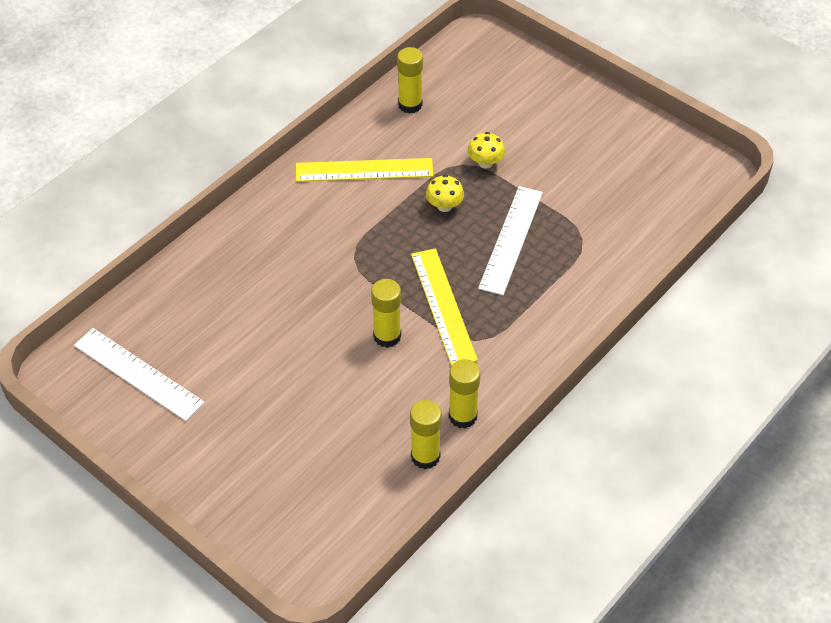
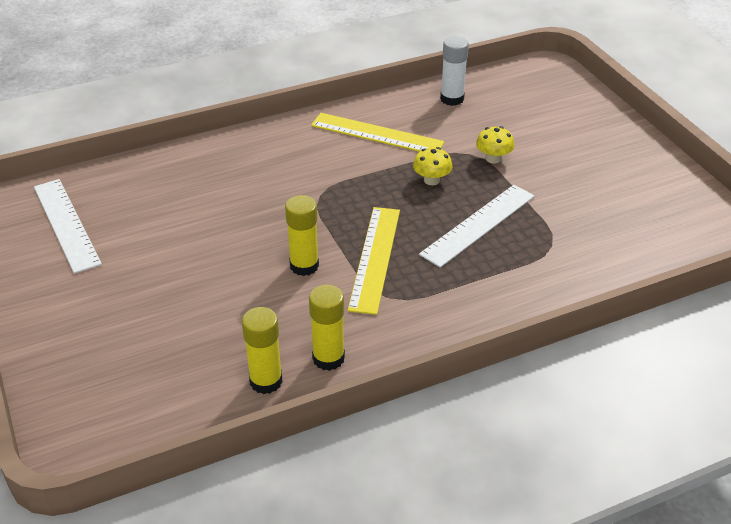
camera: 25 degrees right, 10 degrees down
yellow glue stick [397,47,423,114] -> white glue stick [440,36,469,106]

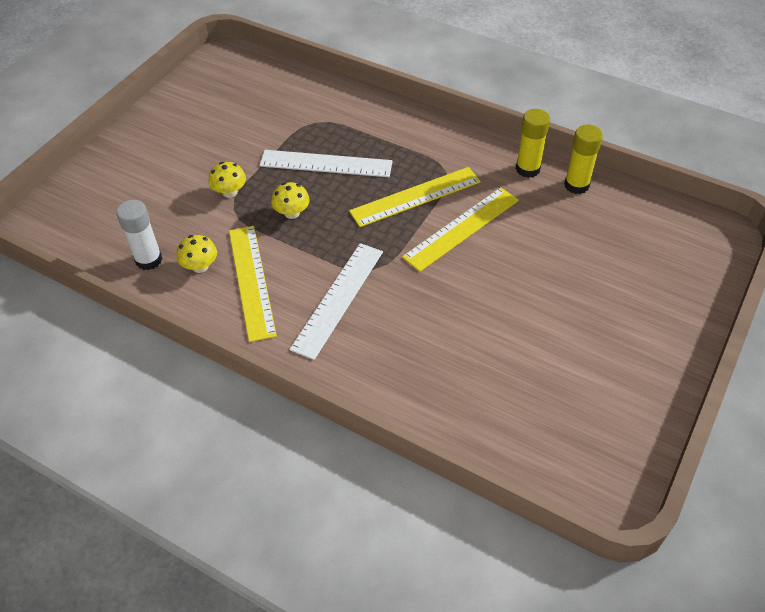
camera: 125 degrees left, 10 degrees up
white ruler [34,179,102,274] -> white ruler moved to [290,243,383,360]
yellow glue stick [285,195,319,276] -> yellow ruler [402,187,519,272]
none -> yellow mushroom [177,235,217,273]

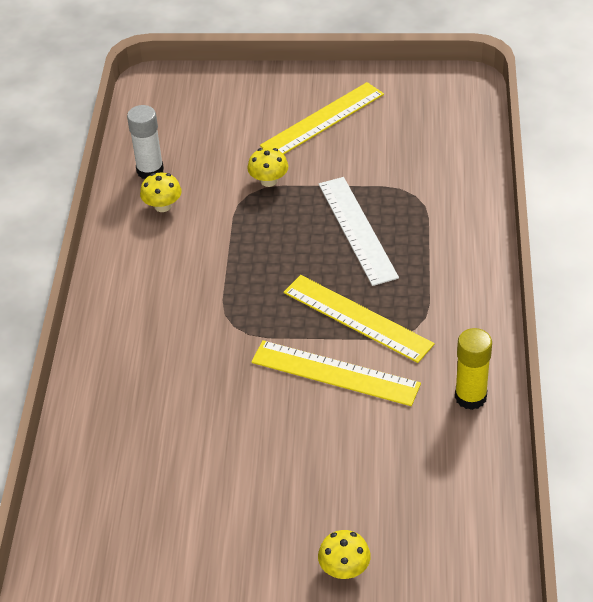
camera: 65 degrees right, 5 degrees down
yellow ruler [229,226,277,342] -> yellow ruler moved to [260,82,384,154]
yellow mushroom [271,182,310,219] -> yellow mushroom moved to [318,530,371,579]
white ruler [290,243,383,360] -> none
yellow glue stick [564,125,603,194] -> none

